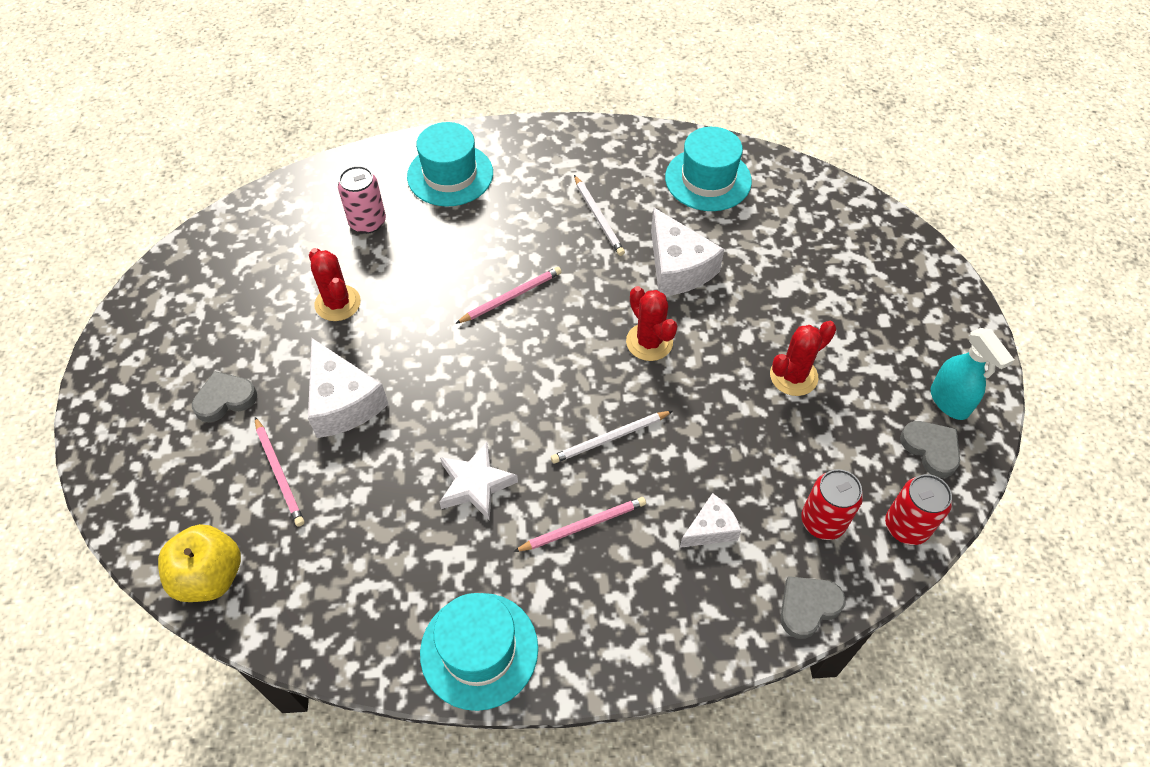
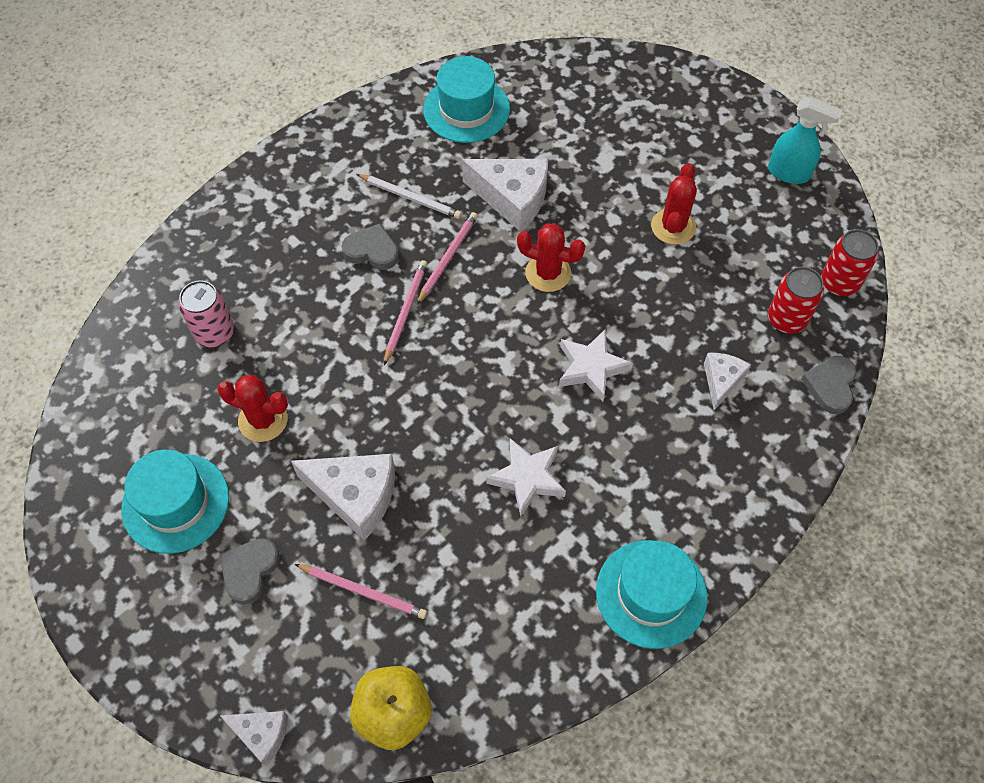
camera: 40 degrees left, 5 degrees up
turquoise hat [407,122,493,206] -> turquoise hat moved to [121,450,229,554]
pink pencil [513,497,646,552] -> pink pencil moved to [417,212,478,305]
white pencil [551,411,673,464] -> white star [559,329,633,401]
grey heart [900,421,960,478] -> grey heart moved to [342,224,399,270]
none -> white cheese [220,711,288,766]

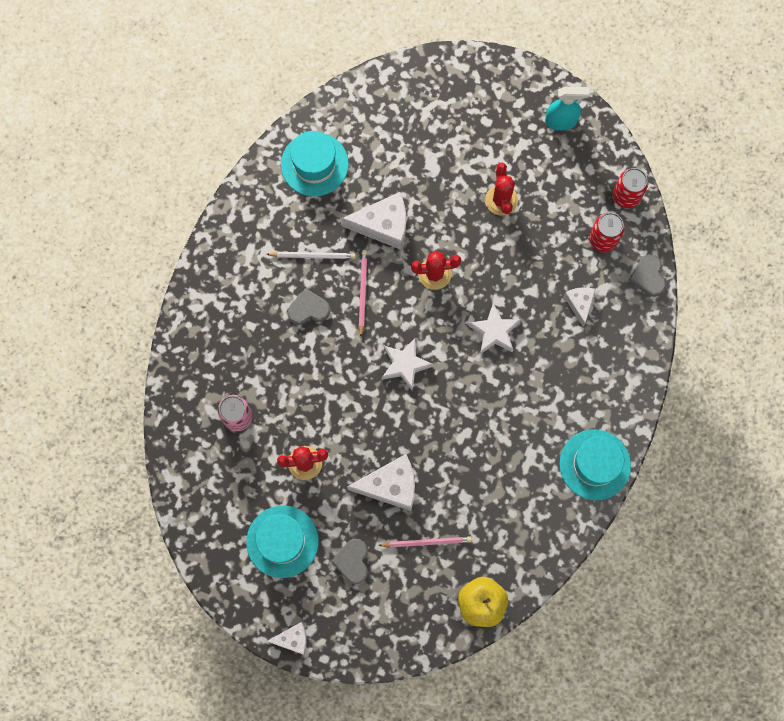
camera: 25 degrees left, 15 degrees up
white cheese [220,711,288,766] -> white cheese moved to [266,622,307,655]
pink pencil [384,260,428,365] -> none
white star [486,438,566,516] -> white star moved to [382,337,433,390]

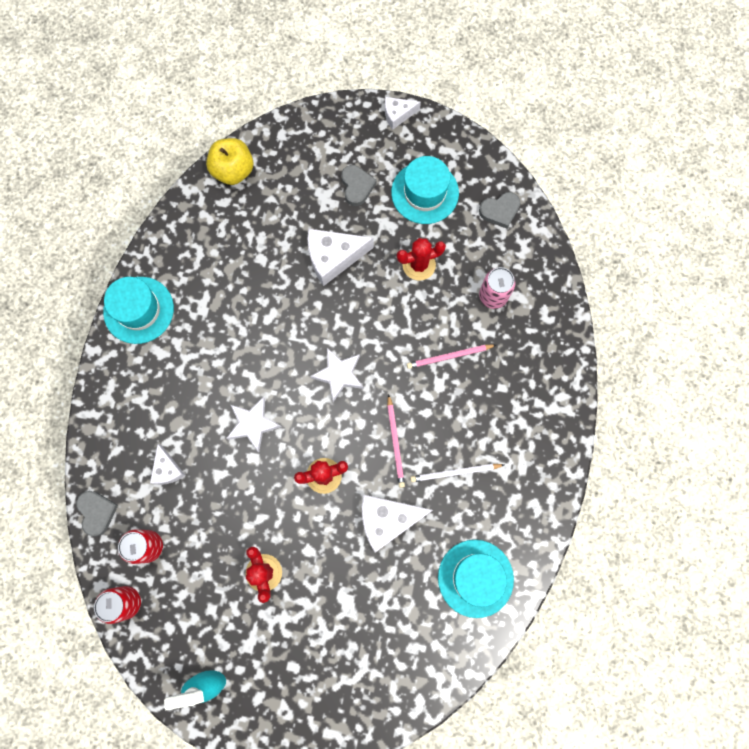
camera: 170 degrees right, 0 degrees up
grey heart [288,288,330,325] -> grey heart moved to [479,192,520,228]
pink pencil [378,536,472,548] -> pink pencil moved to [407,345,496,369]

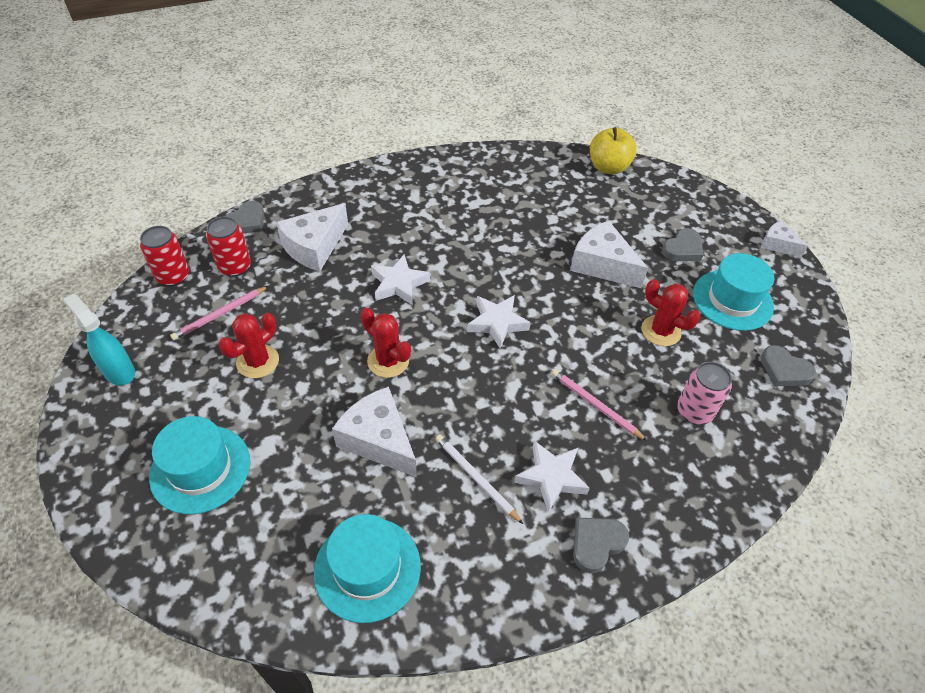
camera: 55 degrees right, 25 degrees down
turquoise hat [103,277,174,344] -> turquoise hat moved to [149,416,250,514]
white cheese [150,444,186,485] -> white cheese [276,203,348,271], size x1.74
pink pencil [387,394,405,488] -> pink pencil moved to [170,286,269,340]
none -> white star [514,441,590,512]
none -> grey heart [573,518,629,573]

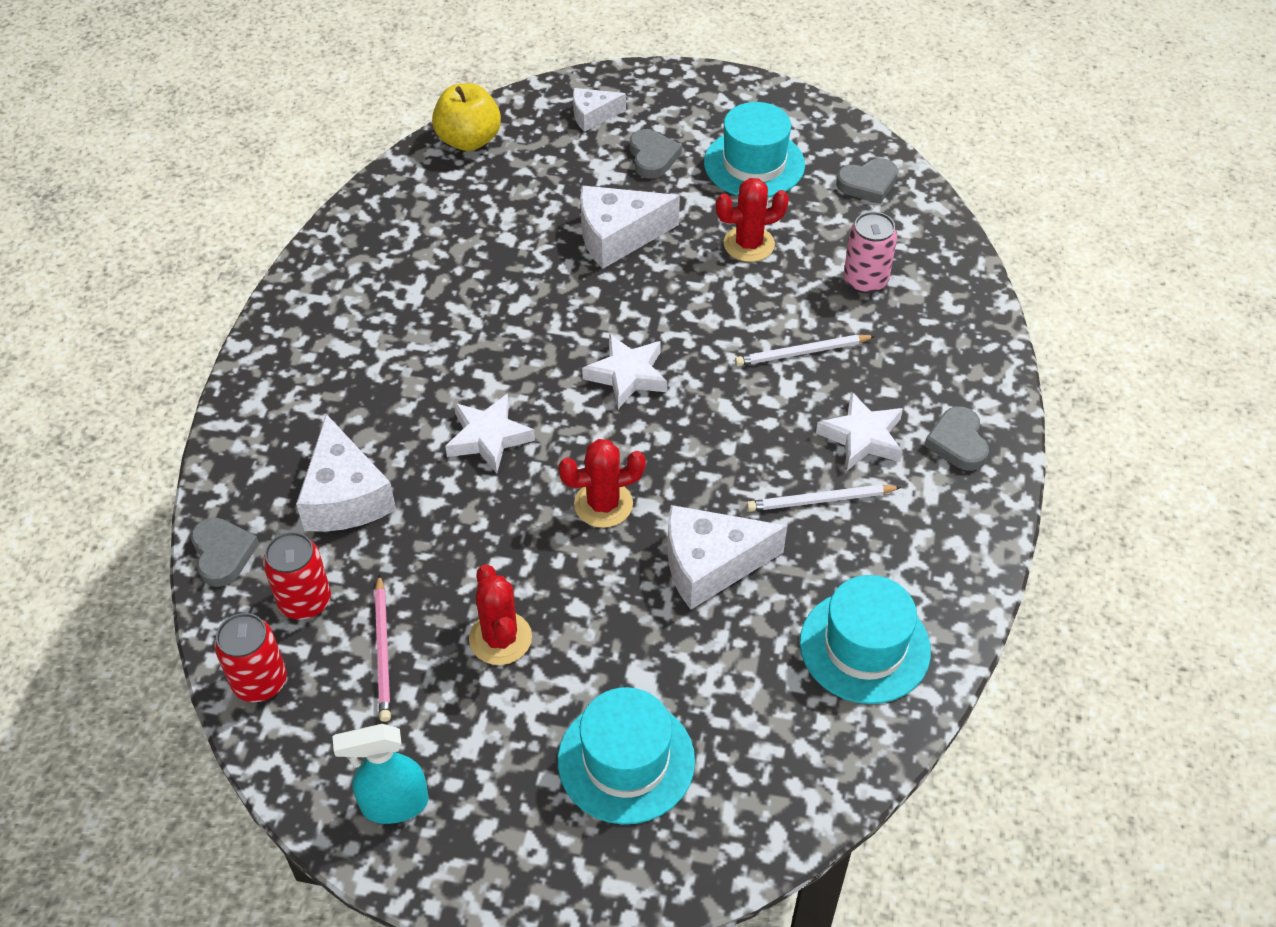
camera: 55 degrees left, 0 degrees up
pink pencil [552,369,647,441] -> white pencil [735,335,875,366]
white cheese [761,220,808,258] -> white cheese moved to [573,88,626,132]

